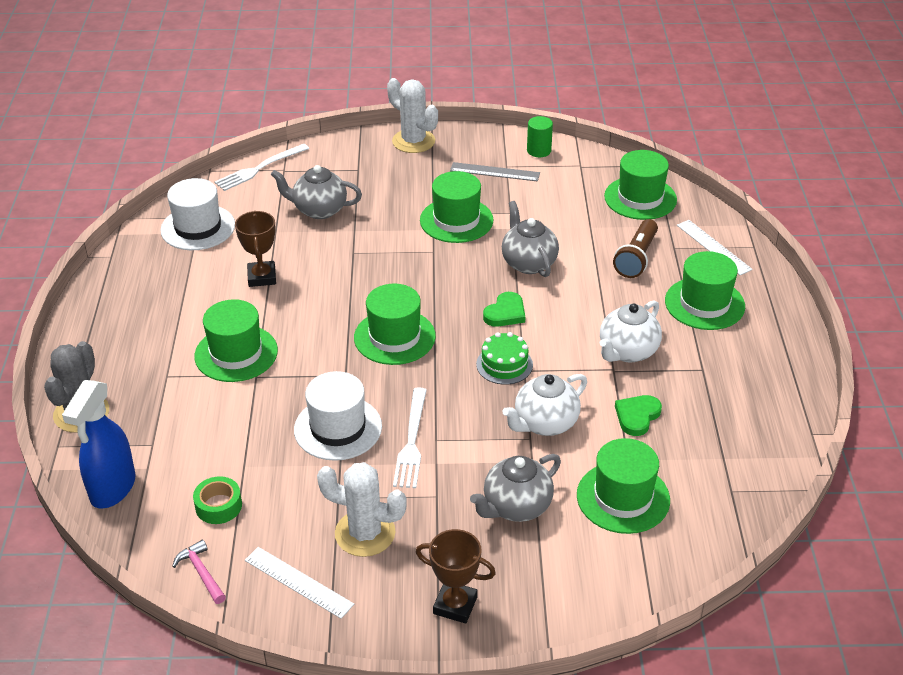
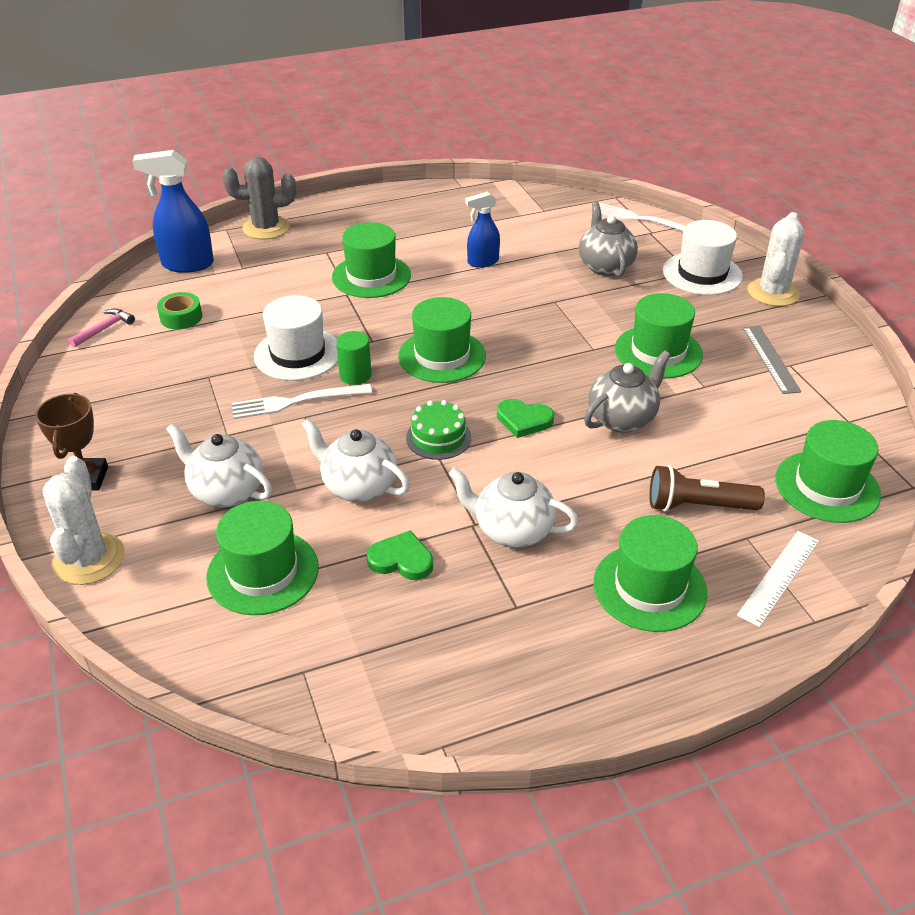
camera: 70 degrees right, 0 degrees up
white hat [160,178,235,250] -> white hat moved to [663,220,743,295]
brown trophy [235,211,276,287] -> blue spray bottle [465,191,500,268]
white ruler [245,547,354,619] -> none
white cactus [317,462,407,557] -> white cactus moved to [43,456,125,585]
grey teapot [470,454,561,522] -> white teapot [166,423,272,507]
green cylinder [527,116,553,157] -> green cylinder moved to [336,331,371,385]

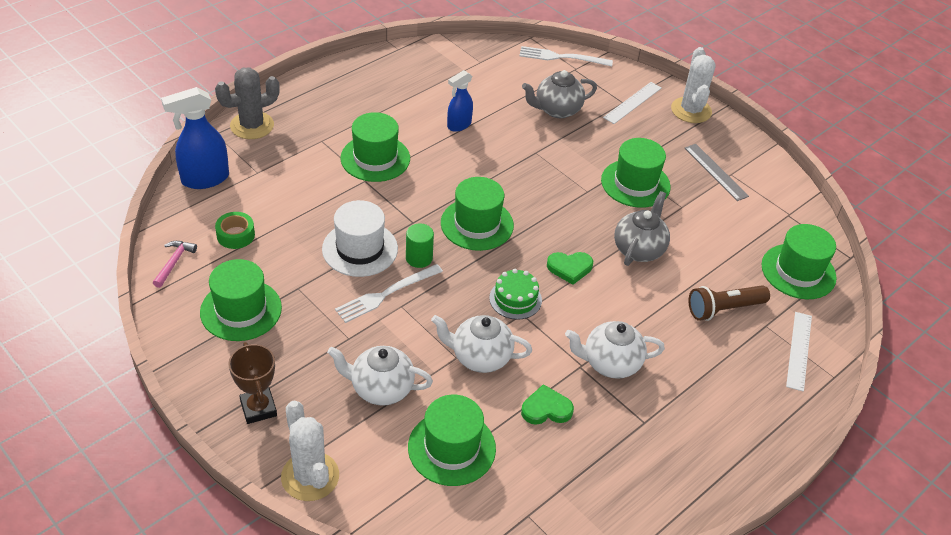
camera: 25 degrees left, 5 degrees up
grey teapot [579,202,638,277] -> grey teapot turned 75 degrees counterclockwise [522,70,597,118]
green hat [593,515,707,632] -> green hat moved to [200,259,282,341]
white hat [663,220,743,295] -> white ruler [603,82,662,124]

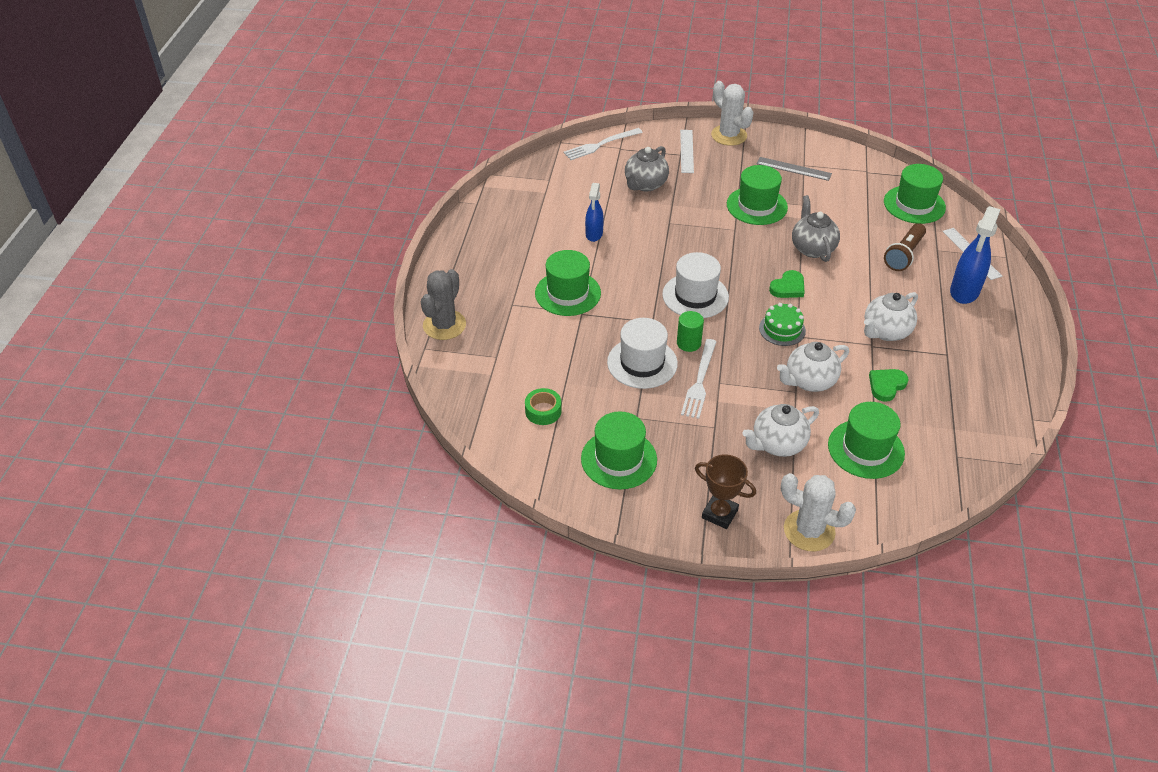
camera: 35 degrees left, 0 degrees up
pink hammer [153,241,197,288] -> none
blue spray bottle [161,87,229,189] -> blue spray bottle moved to [950,206,1000,304]
green hat [441,177,514,251] -> white hat [662,252,729,318]

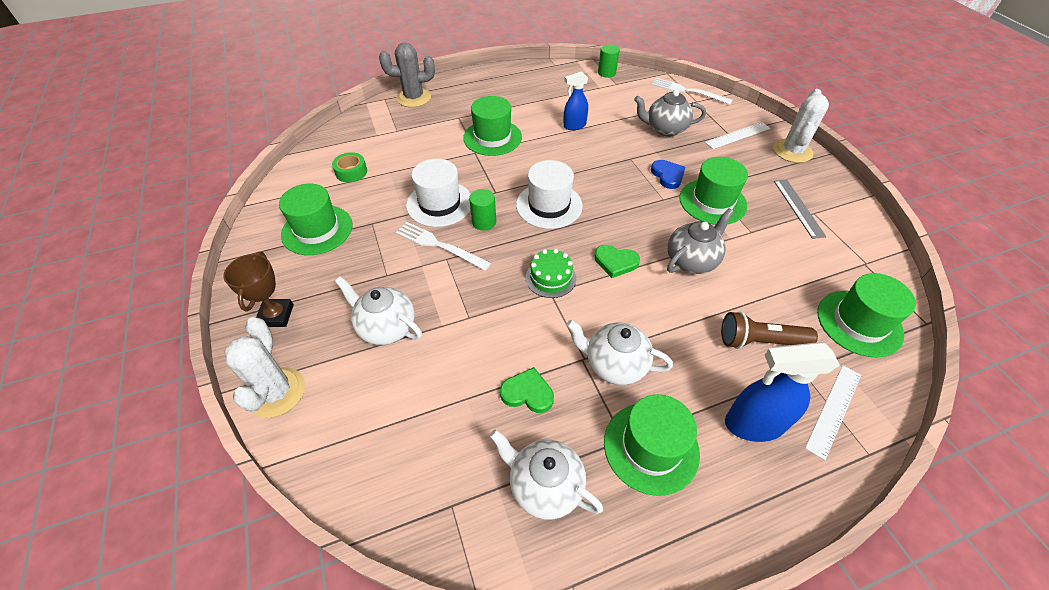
camera: 60 degrees right, 5 degrees up
white fork [681,339,716,419] -> white fork turned 45 degrees clockwise [396,222,491,271]
white teapot [777,342,849,392] -> white teapot moved to [489,429,603,519]
green hat [828,402,905,479] -> green hat moved to [604,394,700,496]
none -> green cylinder [598,44,620,78]
none -> blue heart [651,160,685,189]

